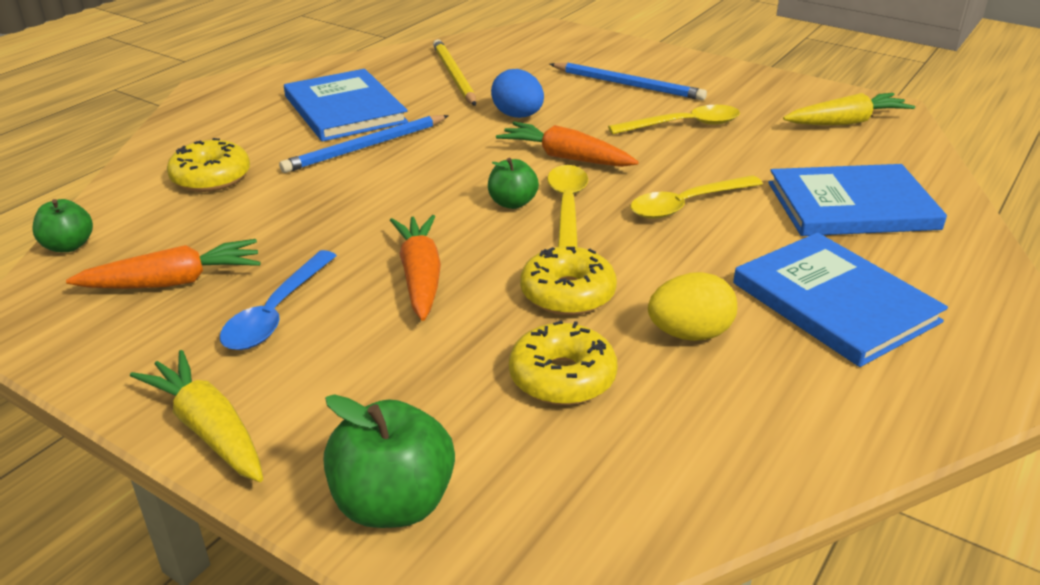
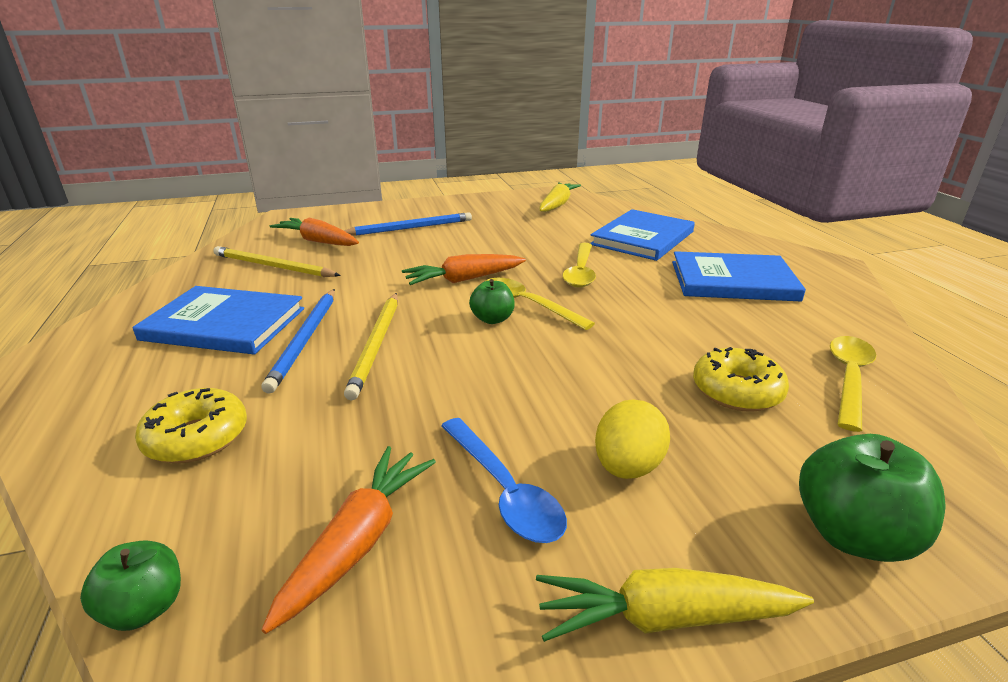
camera: 50 degrees left, 5 degrees down
orange carrot [390,215,441,321] -> orange carrot moved to [270,218,359,246]
blue egg [491,69,544,118] -> none
yellow donut [520,246,617,315] -> none
yellow spoon [608,105,740,134] -> yellow spoon moved to [830,336,876,432]
yellow egg [648,272,737,341] -> yellow egg moved to [595,399,670,479]
none -> yellow pencil [344,293,398,400]

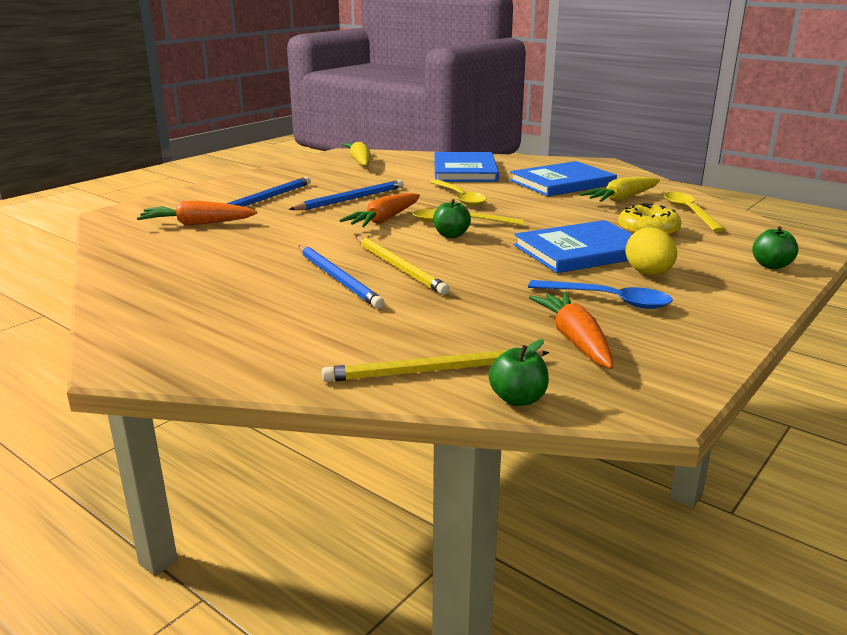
camera: 35 degrees left, 5 degrees down
blue book [133,286,304,355] -> blue book moved to [514,220,633,273]
yellow donut [135,388,247,463] -> none
yellow pencil [213,246,341,277] -> yellow pencil moved to [322,350,550,382]
yellow carrot [536,568,814,642] -> yellow carrot moved to [580,177,660,202]
green apple [799,434,946,562] -> green apple [752,226,799,269], size x0.61
none -> blue pencil [289,180,403,210]

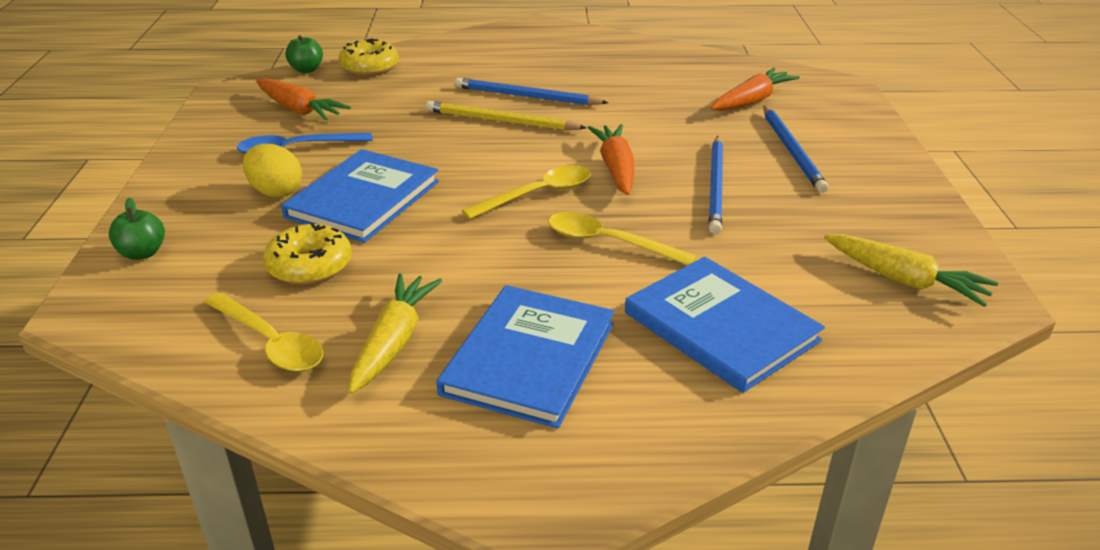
camera: 140 degrees right, 10 degrees up
yellow pencil [322,350,550,382] -> yellow donut [338,39,399,76]
green apple [433,199,471,238] -> none

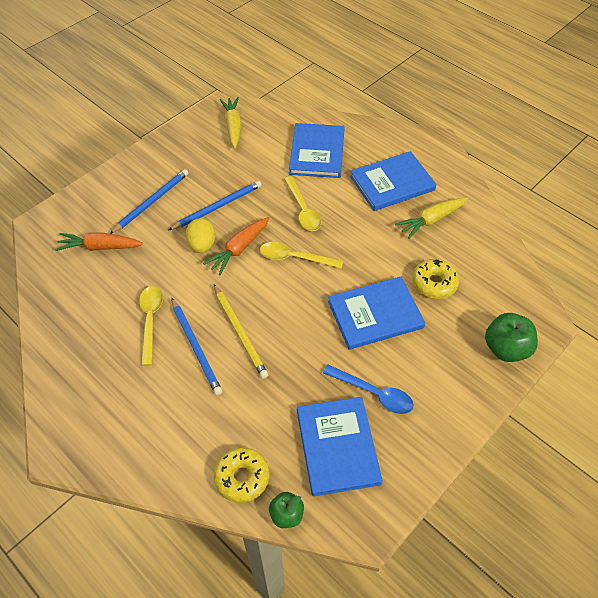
camera: 135 degrees left, 20 degrees up
green apple [109,198,165,260] -> green apple [485,313,538,362], size x1.65
yellow spoon [204,293,323,372] -> yellow spoon moved to [139,286,163,366]
yellow egg [243,144,302,197] -> yellow egg moved to [186,218,215,253]
orange carrot [256,78,351,120] -> blue book [297,397,383,496]

